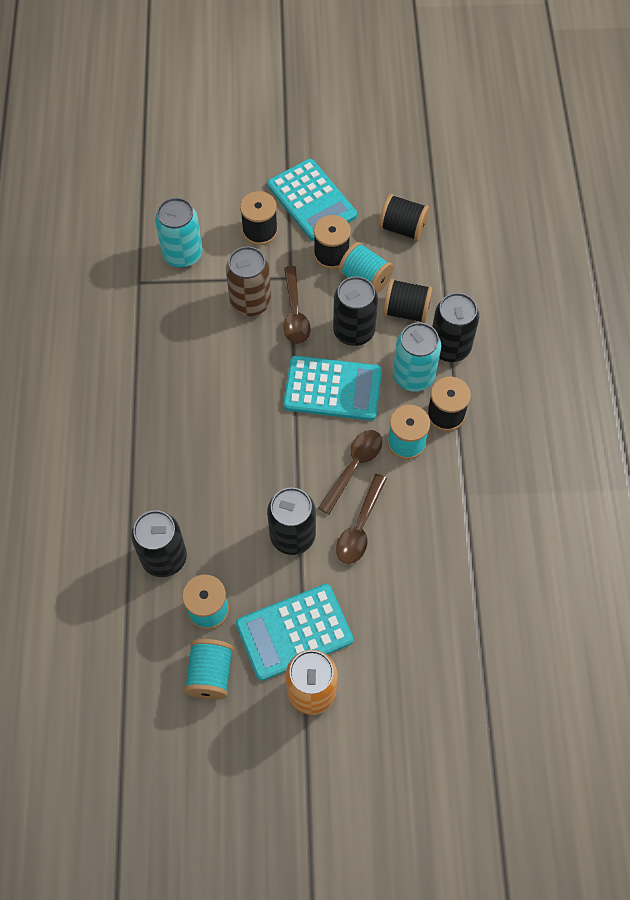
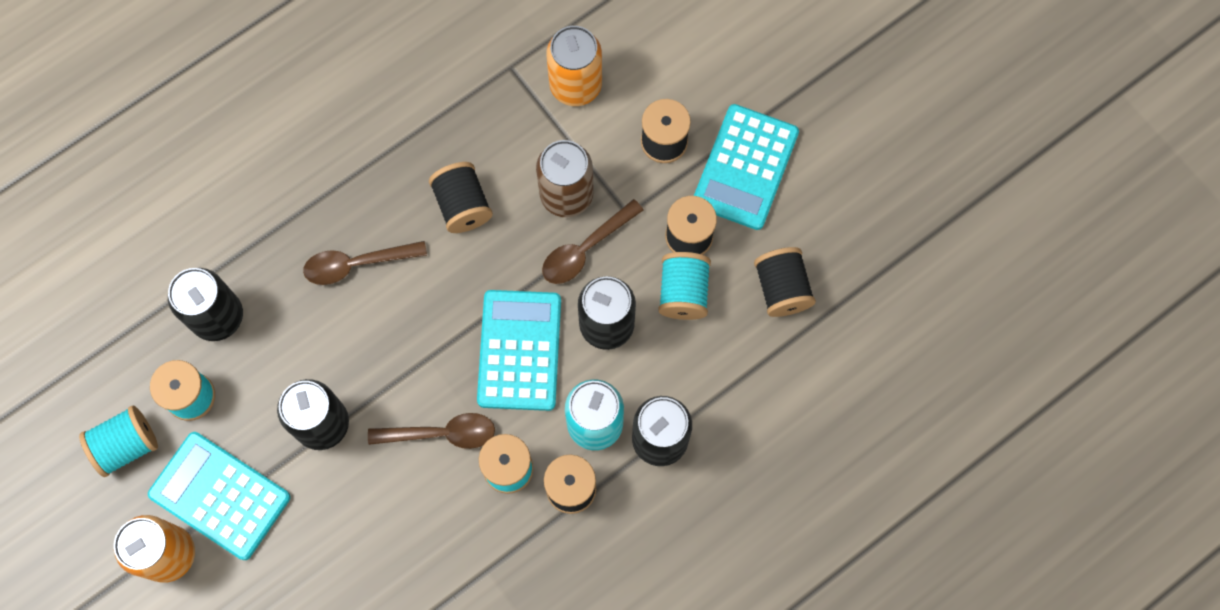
camera: 55 degrees right, 10 degrees up
turquoise can [155,198,203,268] -> orange can [546,26,602,106]
turquoise calculator [283,356,382,421] -> turquoise calculator turned 150 degrees counterclockwise [477,290,561,411]
brown spoon [336,474,387,564] -> brown spoon moved to [303,241,427,285]
black spool [383,279,433,323] -> black spool moved to [429,162,493,233]

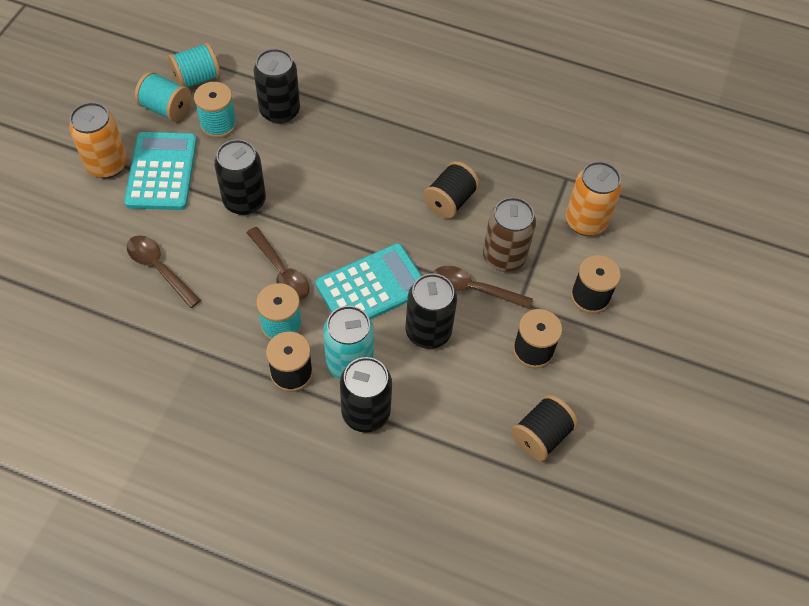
camera: 55 degrees right, 15 degrees down
brown spoon [303,241,427,285] -> brown spoon moved to [127,235,201,308]
turquoise spool [658,252,711,320] -> turquoise spool moved to [168,43,221,87]
turquoise calculator [694,104,799,230] -> none

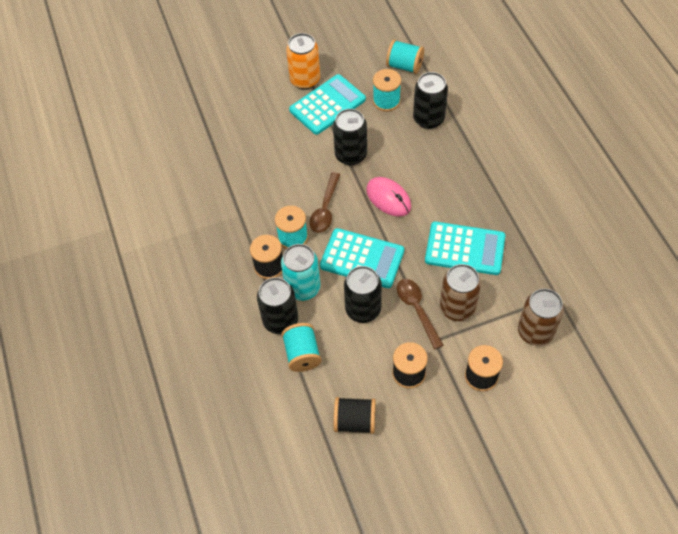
camera: 55 degrees right, 0 degrees up
brown spoon [127,235,201,308] -> none
turquoise spool [135,72,191,122] -> turquoise spool moved to [282,323,322,372]
black spool [423,161,480,219] -> turquoise calculator [425,222,505,275]
orange can [566,161,622,236] -> brown can [518,289,564,346]
none -> pink mouse [366,177,411,217]

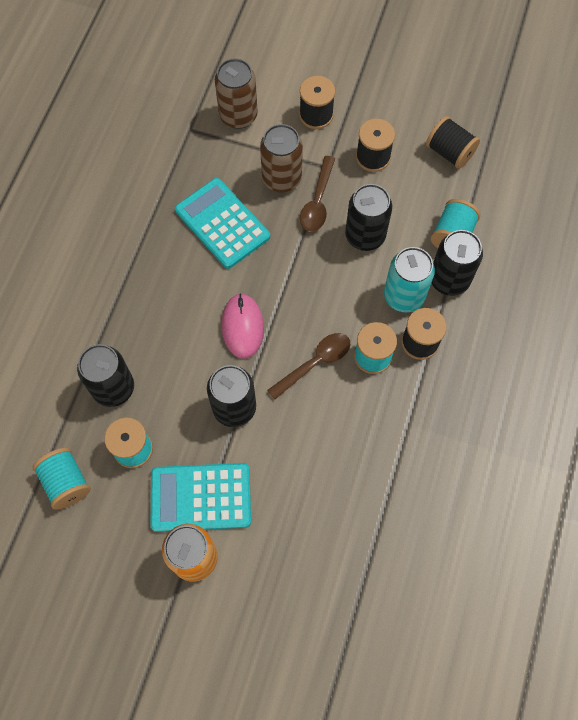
camera: 145 degrees left, 10 degrees up
turquoise calculator [320,228,404,288] -> none

